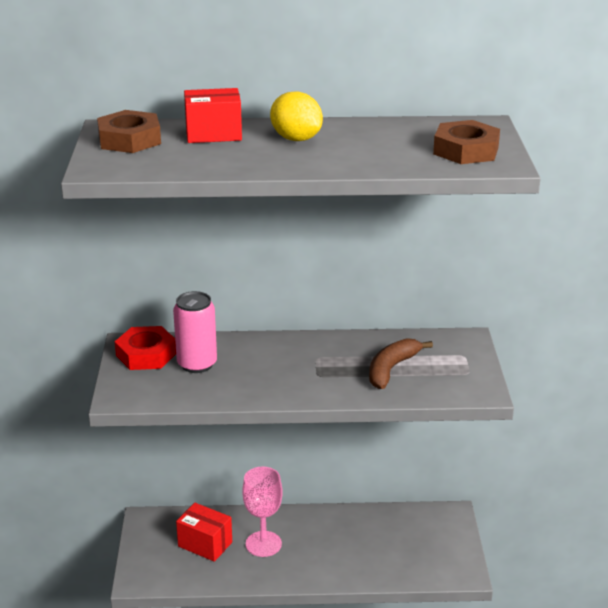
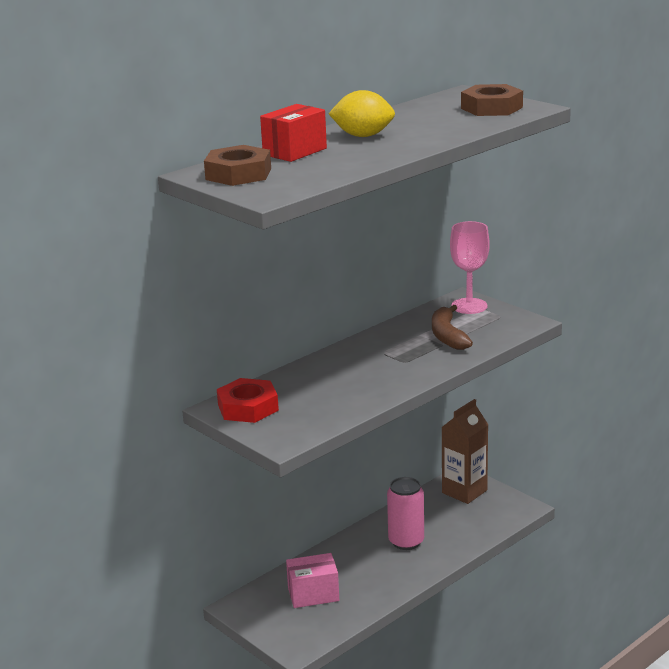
camera: 40 degrees left, 5 degrees down
pink can [173,291,217,373] -> pink can moved to [387,477,424,550]
red box [176,503,232,562] -> pink box [286,553,339,608]
pink goblet [242,467,283,557] -> pink goblet moved to [450,221,490,314]
none -> brown carton [441,399,488,504]

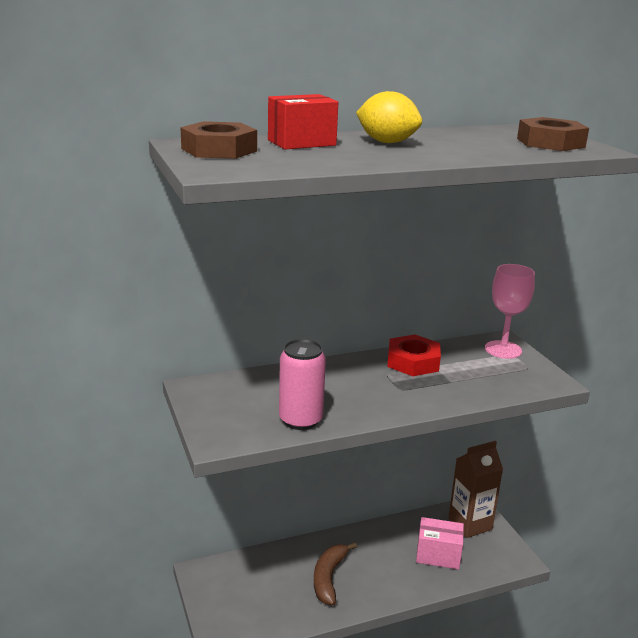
camera: 20 degrees right, 0 degrees up
red nut [217,378,279,423] -> red nut moved to [387,334,441,376]
pink box [286,553,339,608] -> pink box moved to [416,517,464,570]
pink can [387,477,424,550] -> pink can moved to [279,339,326,430]
brown banana [432,305,473,350] -> brown banana moved to [314,542,357,605]

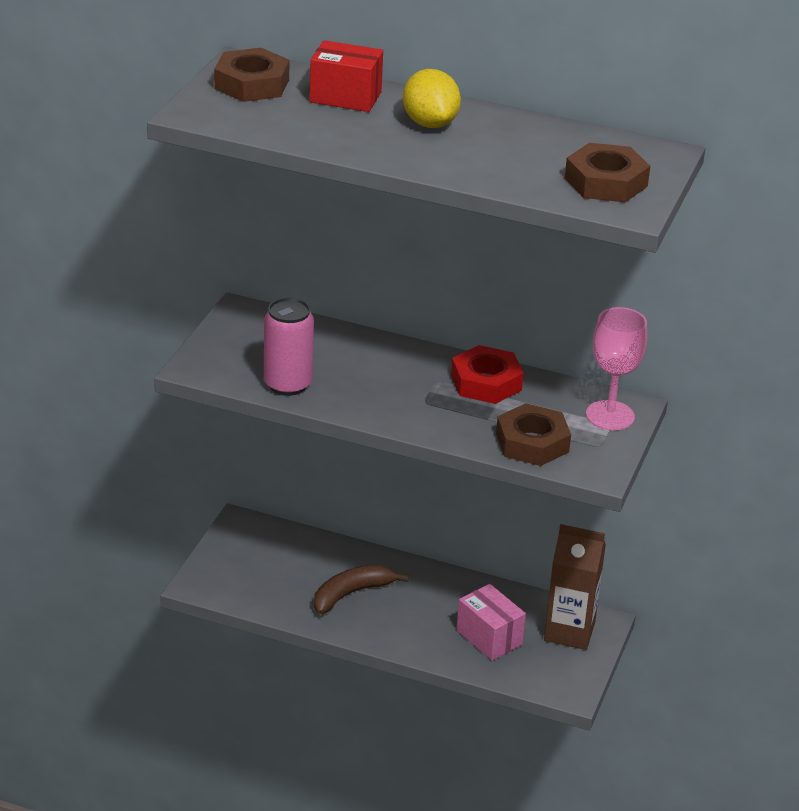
camera: 40 degrees right, 10 degrees up
none -> brown nut [496,403,571,466]

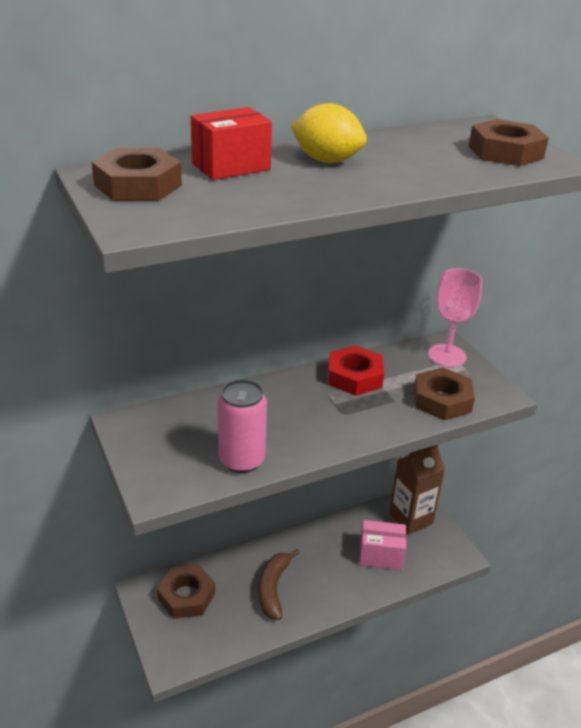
camera: 45 degrees left, 0 degrees up
none -> brown nut [157,565,215,619]

